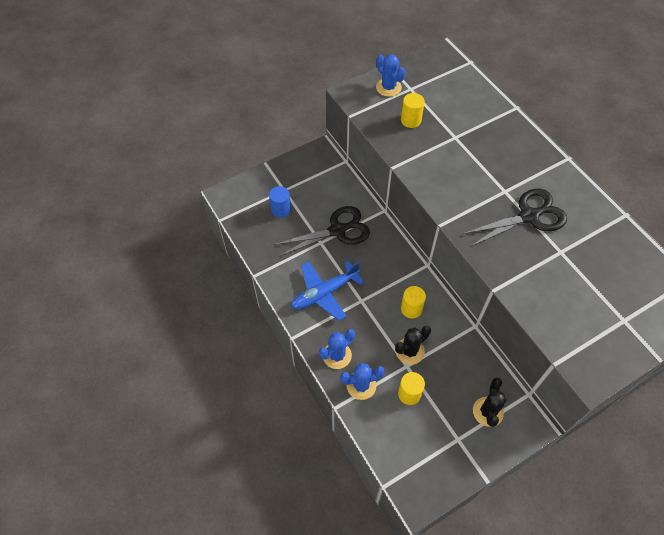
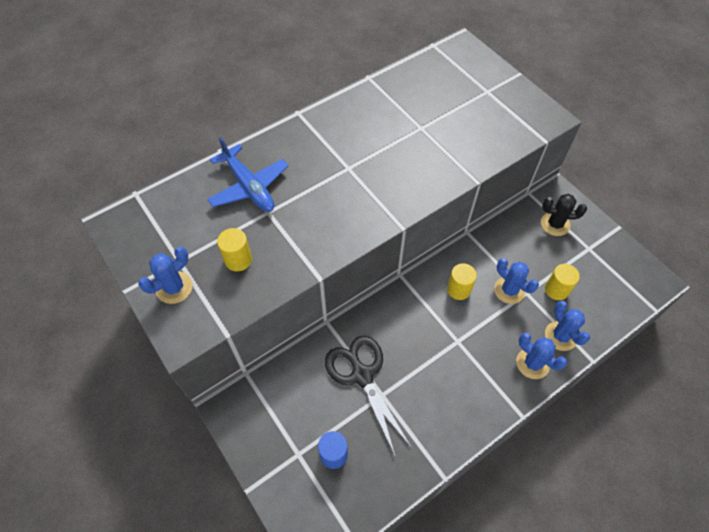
camera: 95 degrees left, 0 degrees up
blue plane [291,261,364,321] -> blue plane moved to [207,137,288,212]
black cactus [395,325,431,365] -> blue cactus [494,258,539,304]
black scissors [462,189,567,247] -> none

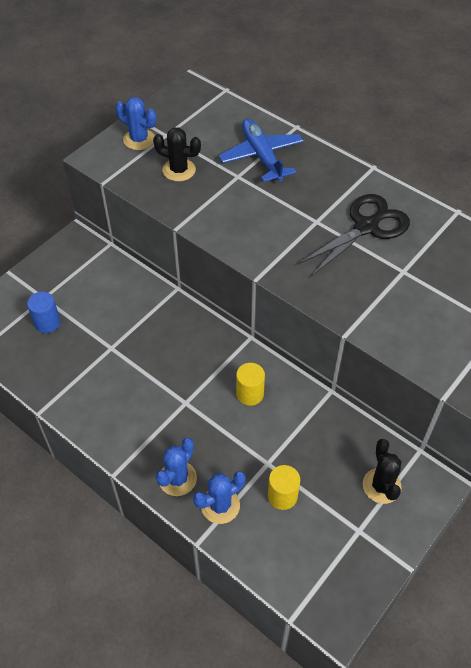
camera: 75 degrees right, 5 degrees down
blue plane [207,137,288,212] -> blue plane turned 120 degrees clockwise [219,119,303,182]
yellow cylinder [217,228,252,271] -> black cactus [153,127,201,182]
black scissors [325,336,412,455] -> black scissors moved to [297,194,410,277]
blue cactus [494,258,539,304] -> none

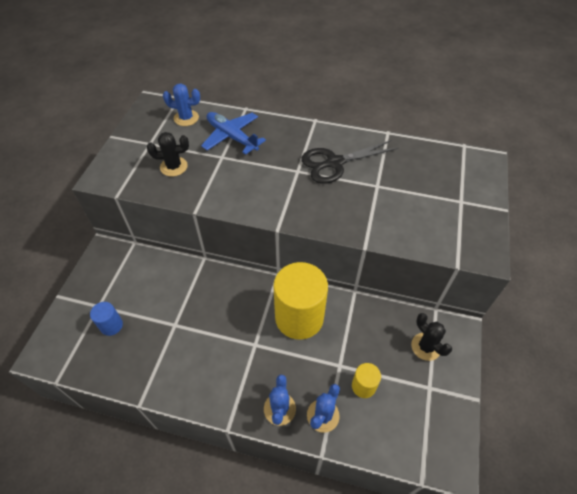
camera: 25 degrees left, 0 degrees up
blue cactus [115,97,156,150] -> blue cactus moved to [163,84,200,126]
yellow cylinder [236,363,265,406] -> yellow cylinder [273,262,328,340], size x2.19
black scissors [297,194,410,277] -> black scissors turned 135 degrees counterclockwise [301,140,399,184]

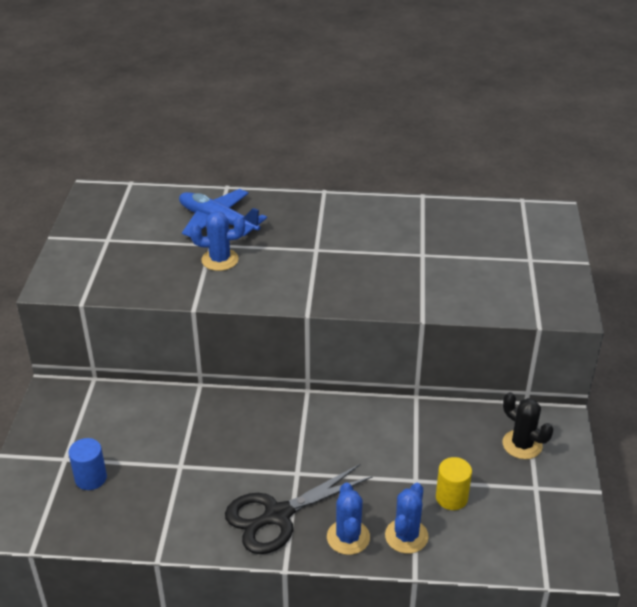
camera: 10 degrees left, 15 degrees down
black cactus [147,132,189,176] -> none
blue cactus [163,84,200,126] -> blue cactus moved to [190,211,245,271]
yellow cylinder [273,262,328,340] -> none
black scissors [301,140,399,184] -> black scissors moved to [225,464,373,554]

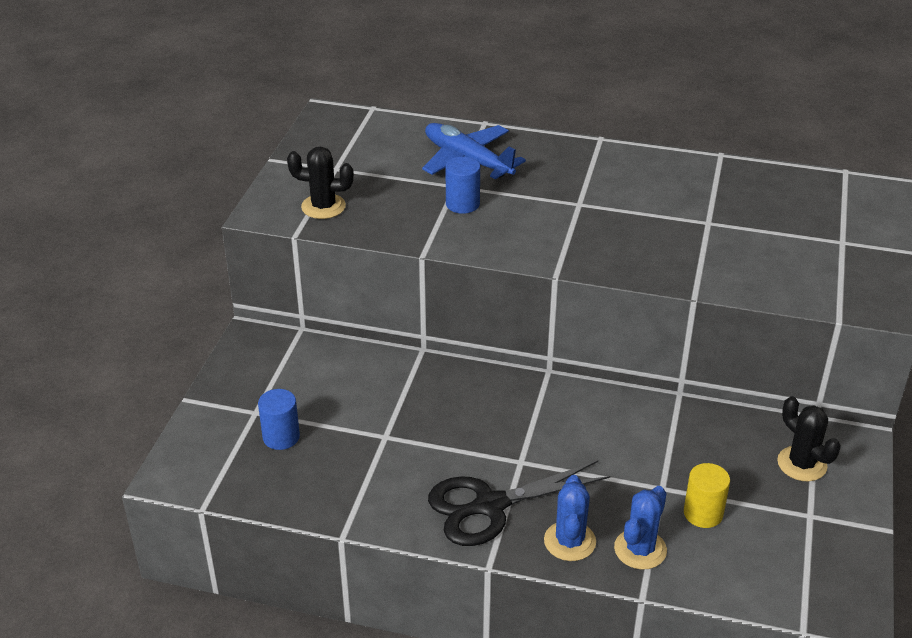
camera: 10 degrees right, 0 degrees up
blue cactus [190,211,245,271] -> blue cylinder [446,157,480,214]
none -> black cactus [287,147,354,219]

